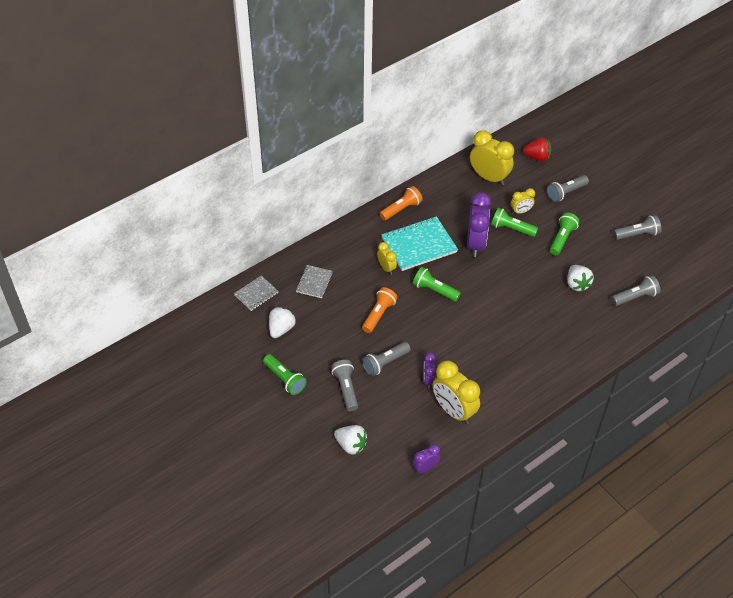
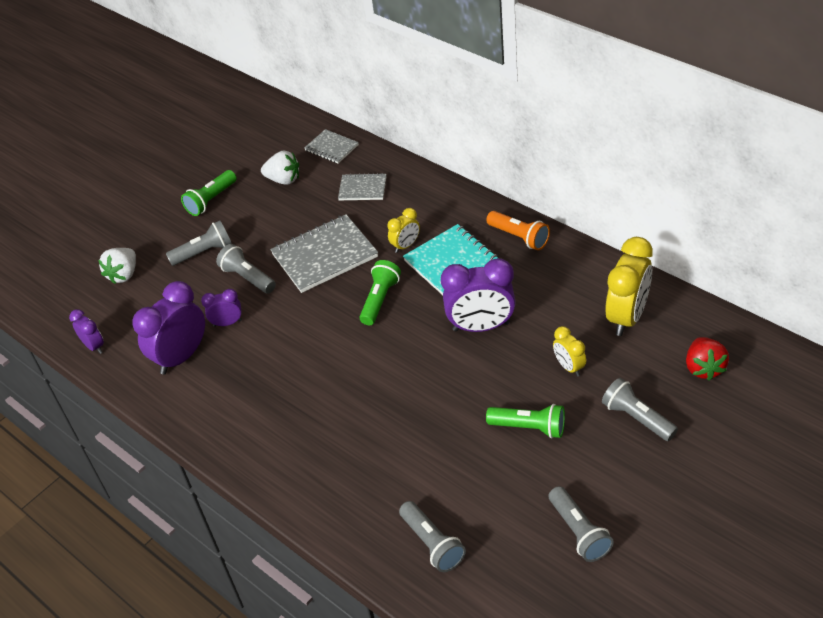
camera: 85 degrees right, 5 degrees down
orange flashlight [362,287,398,333] -> grey notebook [270,214,378,293]
yellow clock [432,361,480,424] -> purple clock [132,281,205,375]
green flashlight [491,208,538,237] -> none
white strawberry [567,265,594,292] -> none

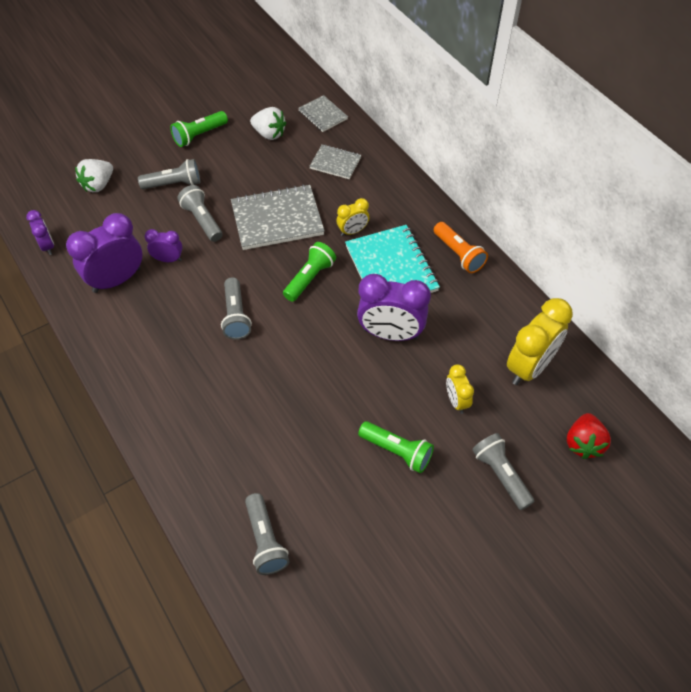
camera: 10 degrees right, 10 degrees up
grey flashlight [549,486,614,562] -> grey flashlight moved to [221,277,252,340]

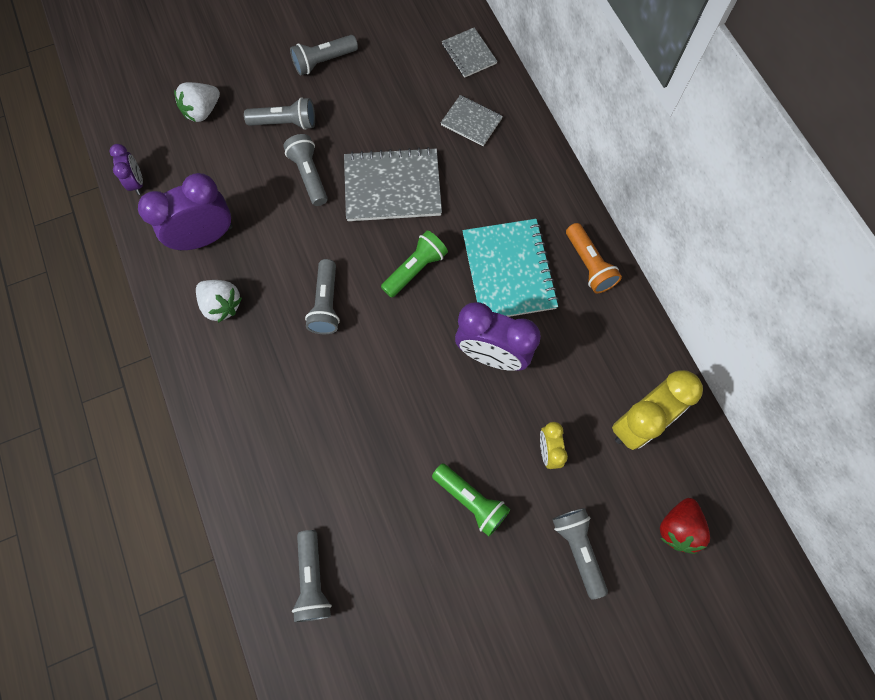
camera: 10 degrees right, 15 degrees up
purple clock [145,229,183,262] -> none
green flashlight [170,111,228,147] -> grey flashlight [290,35,358,76]
white strawberry [250,107,286,140] -> white strawberry moved to [196,280,242,323]
yellow clock [336,198,369,236] -> none

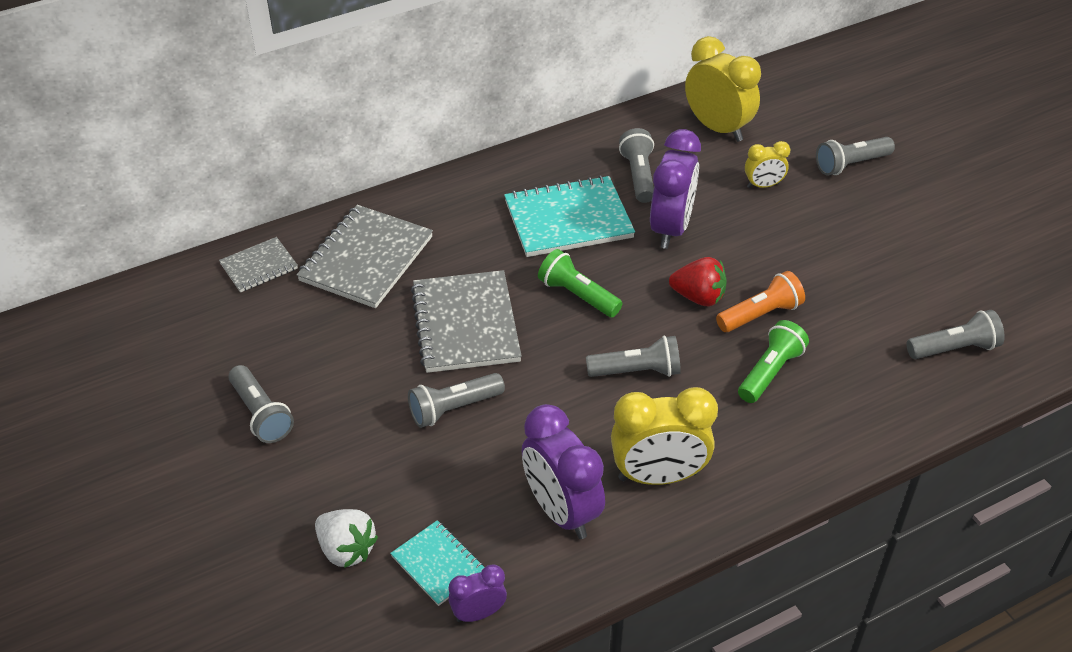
camera: 95 degrees left, 25 degrees down
white strawberry [196,280,242,323] -> yellow clock [611,387,718,485]
grey flashlight [244,97,315,130] -> grey flashlight moved to [619,128,654,203]
green flashlight [432,463,511,536] -> green flashlight moved to [738,320,809,403]
grey notebook [441,95,503,146] -> grey notebook [297,205,433,308], size x1.82
orange flashlight [566,223,622,293] -> orange flashlight moved to [716,271,805,332]
red strawberry [660,498,710,554] -> red strawberry moved to [669,257,727,306]
none -> turquoise notebook [390,520,485,606]

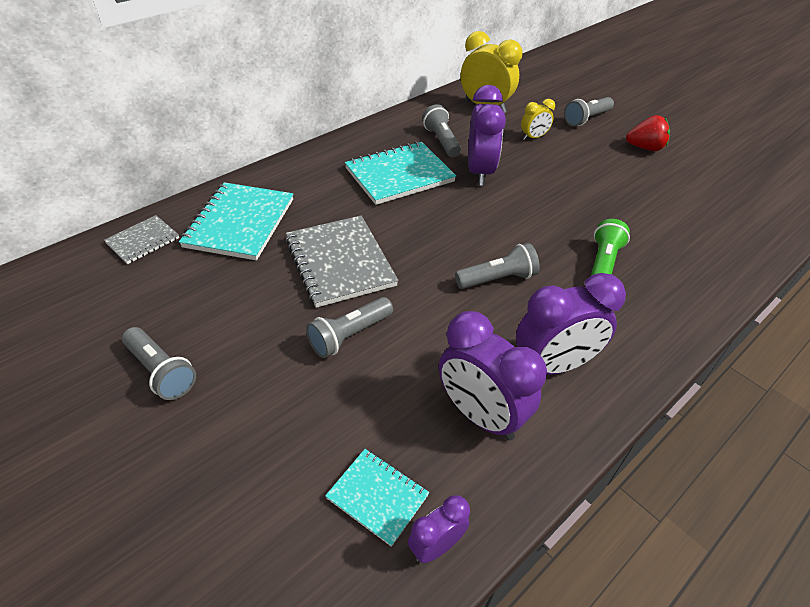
camera: 15 degrees left, 0 degrees up
grey notebook [297,205,433,308] -> turquoise notebook [179,182,293,261]
white strawberry [315,509,378,568] -> none
green flashlight [538,249,622,317] -> none
yellow clock [611,387,718,485] -> purple clock [516,273,626,375]
red strawberry [669,257,727,306] -> red strawberry moved to [626,115,670,151]
orange flashlight [716,271,805,332] -> none
grey flashlight [907,310,1005,359] -> none

